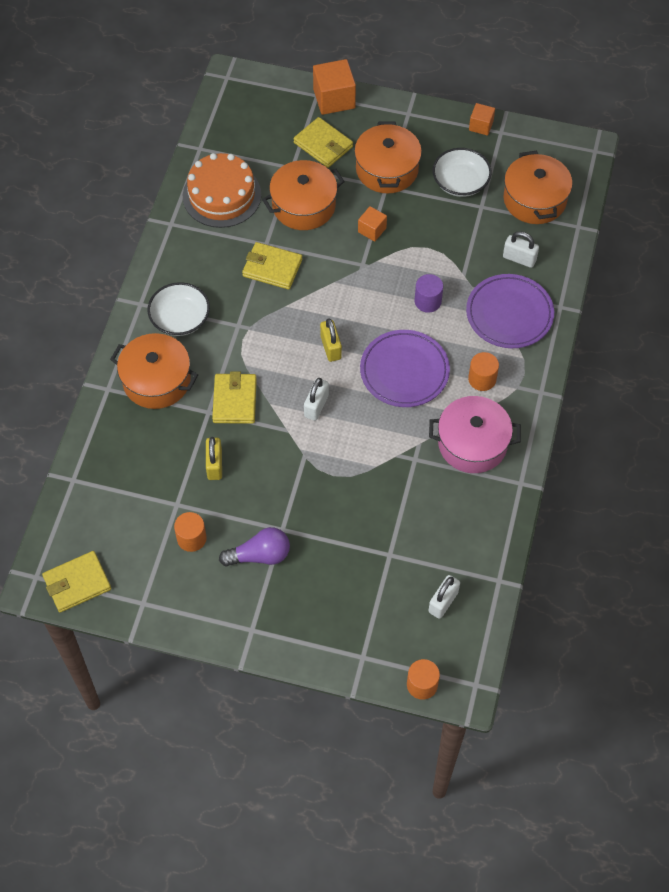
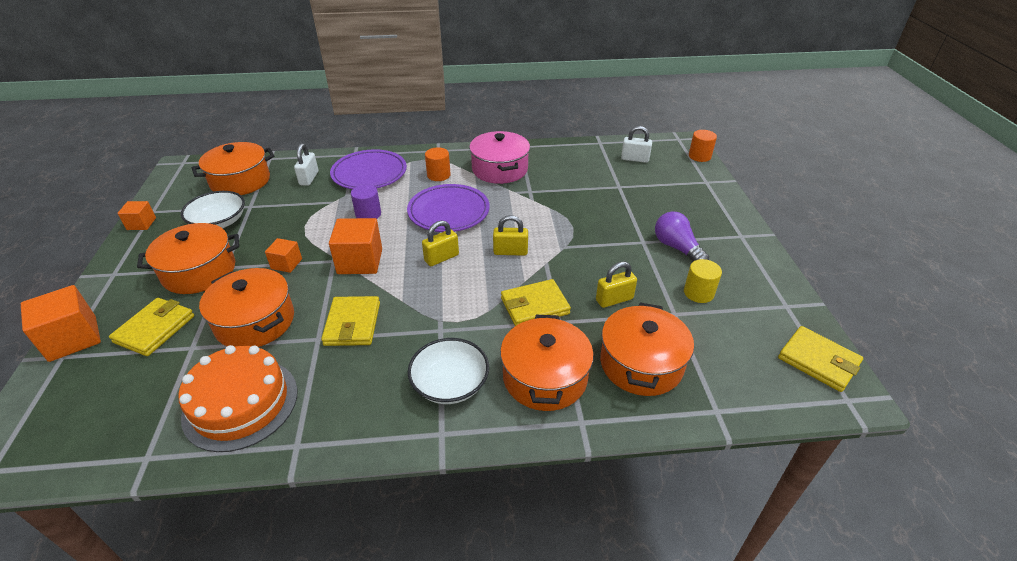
camera: 110 degrees left, 20 degrees down
orange cylinder [174,512,207,552] -> yellow cylinder [684,259,722,303]
white padlock [304,378,329,421] -> yellow padlock [493,215,528,256]
none -> orange cube [329,218,382,274]
none -> orange pot [600,302,694,396]

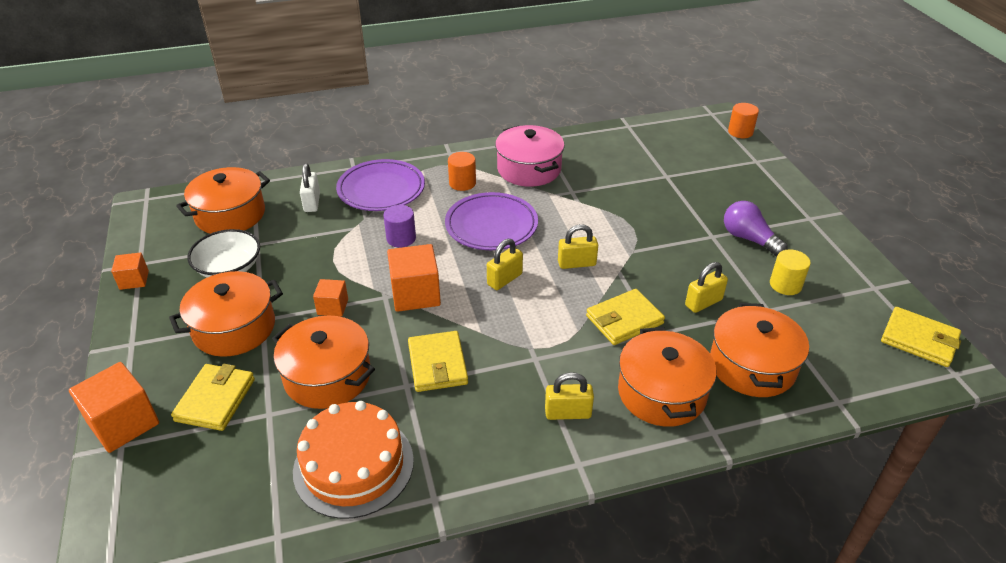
camera: 10 degrees left, 0 degrees up
white bowl [408,338,489,404] -> yellow padlock [545,372,594,420]
white padlock [621,126,652,163] -> none

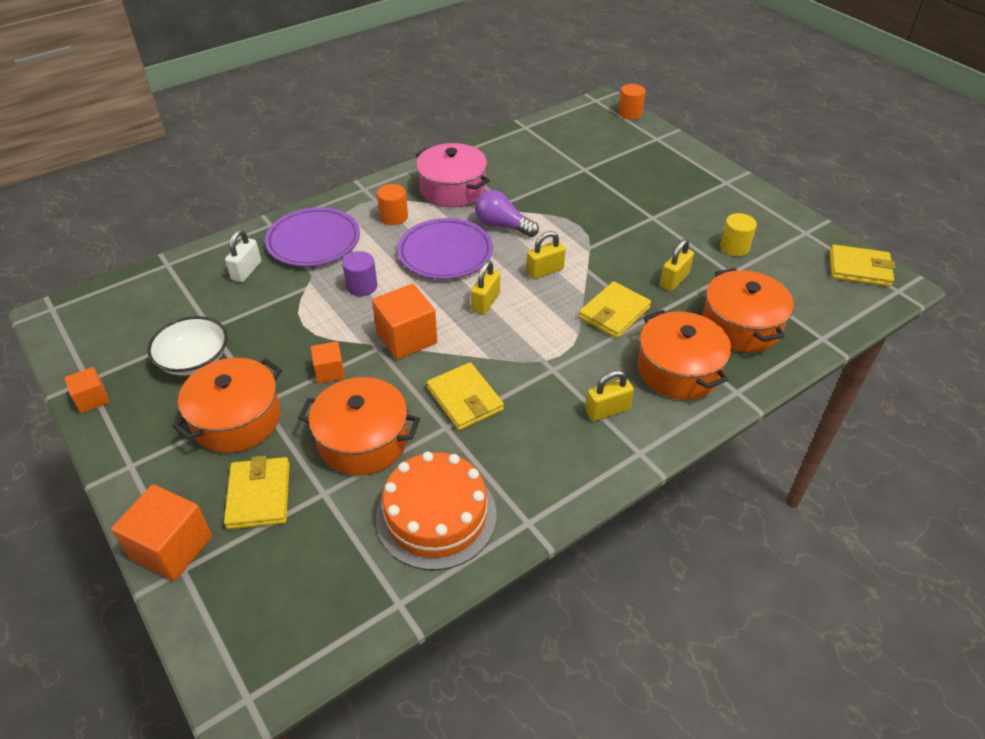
camera: 20 degrees left, 5 degrees up
orange pot [176,167,270,234] -> none
white padlock [300,163,320,212] -> white padlock turned 45 degrees clockwise [225,229,261,282]
purple light bulb [724,201,788,256] -> purple light bulb moved to [475,190,539,237]

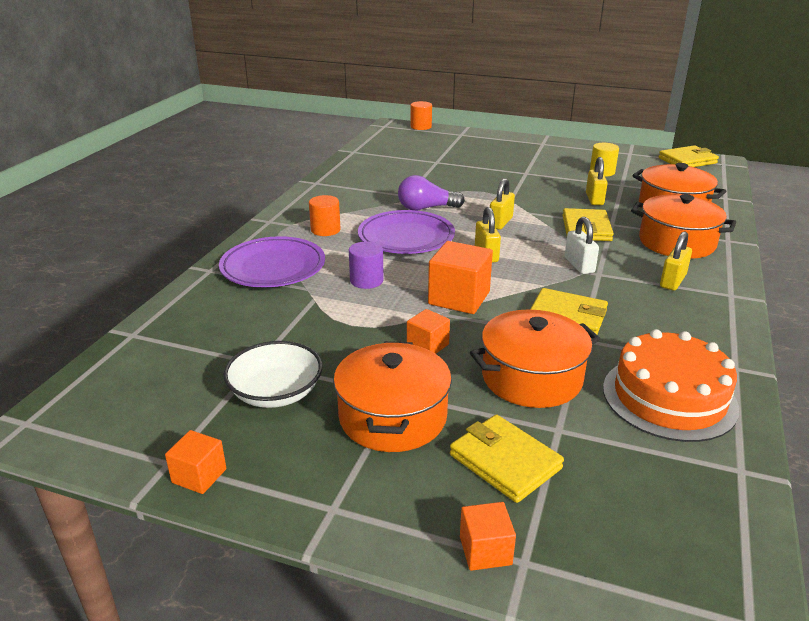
camera: 35 degrees left, 15 degrees down
orange cube [111,484,212,581] -> orange cube [460,502,516,571], size x0.57
white padlock [225,229,261,282] -> white padlock moved to [565,217,599,274]
pink pot [415,143,490,207] -> none

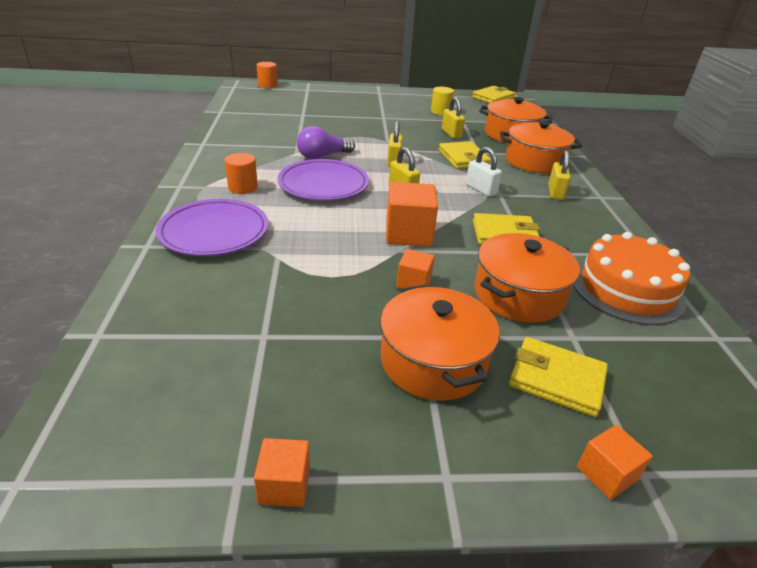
camera: 25 degrees left, 5 degrees up
white bowl [223,341,323,408] -> none
purple cylinder [349,241,384,289] -> none

